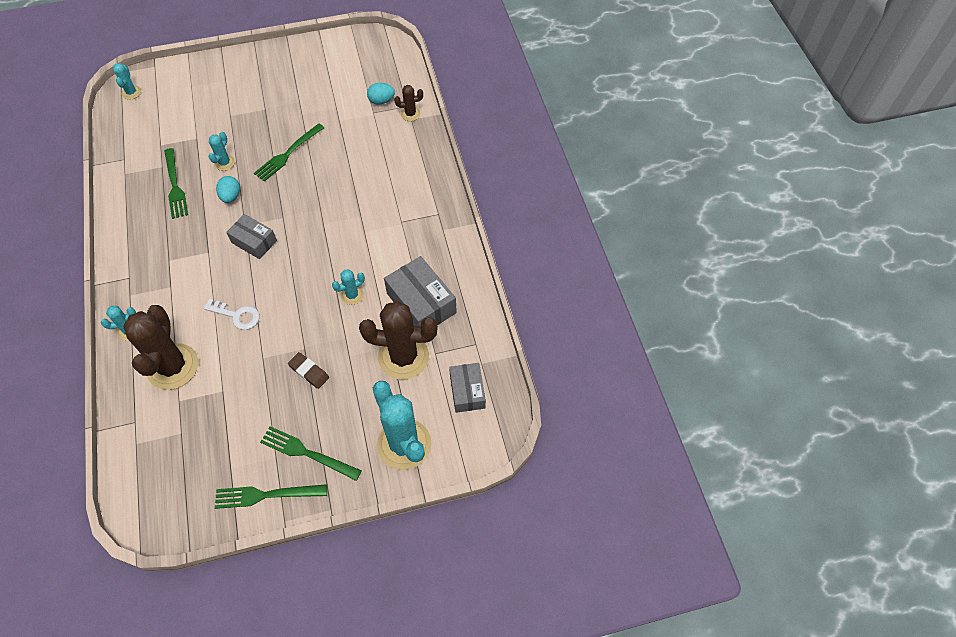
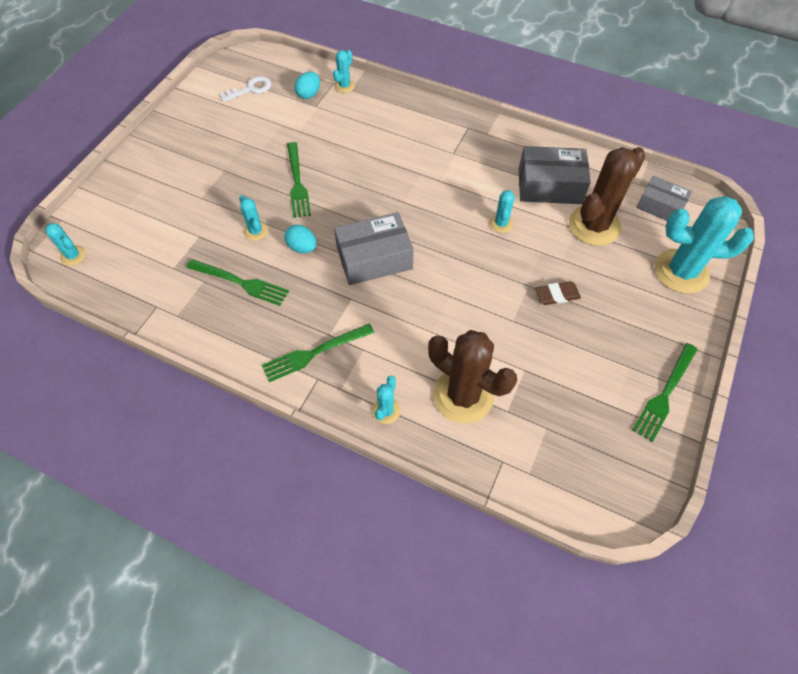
camera: 50 degrees left, 0 degrees up
white key [203,299,260,330] -> white key moved to [219,76,271,102]
grey box [226,214,277,259] -> grey box [334,212,414,285], size x1.56
green fork [260,426,362,481] -> green fork moved to [262,323,374,382]
brown cactus [394,85,423,121] -> turquoise cactus [333,50,355,93]

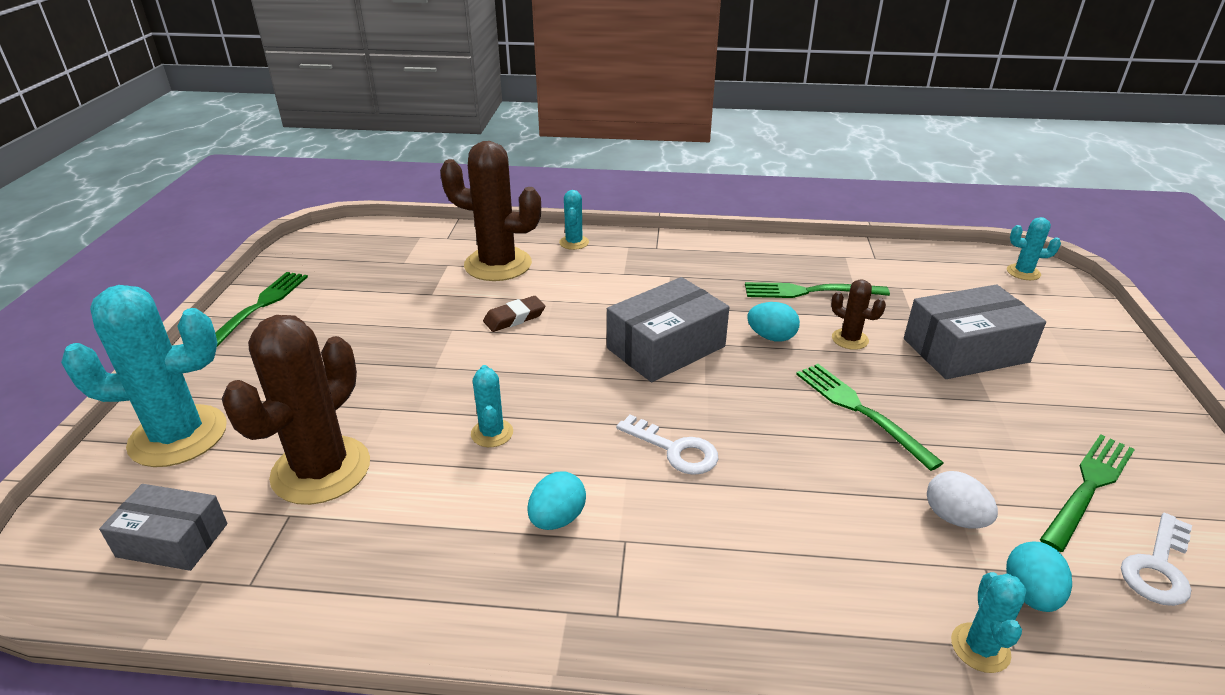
camera: 160 degrees right, 25 degrees down
turquoise cactus [239,195,268,241] -> brown cactus [831,279,886,350]
green fork [262,323,374,382] -> green fork moved to [1040,434,1135,552]
grey box [519,146,591,204] -> grey box moved to [904,284,1046,379]
brown eraser [535,281,581,305] -> brown eraser moved to [483,296,545,332]
none -> turquoise egg [528,471,586,530]
none -> white key [616,415,719,475]
none -> white egg [927,471,998,529]

